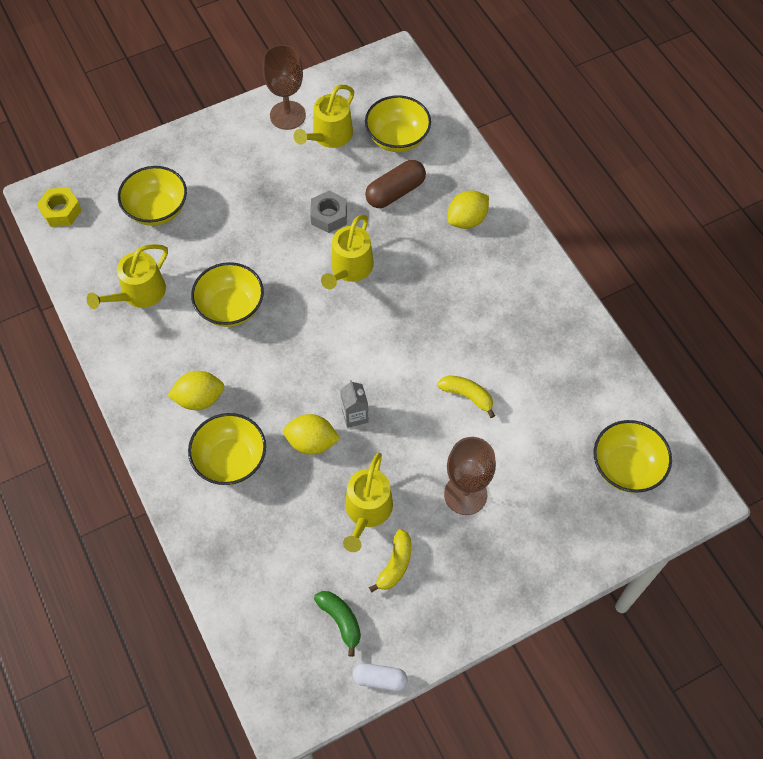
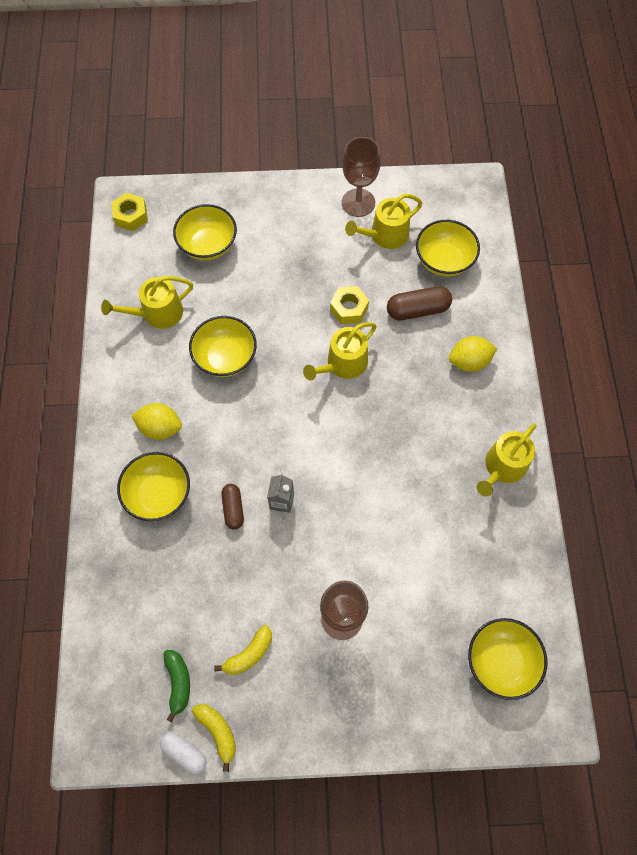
camera: 25 degrees right, 5 degrees up
yellow lemon [283,414,340,455] -> brown capsule [221,484,244,530]
grey nut [310,191,347,233] -> yellow nut [330,286,369,324]
yellow watering can [343,453,393,552] -> yellow watering can moved to [477,423,537,497]
yellow banana [437,375,495,418] -> yellow banana moved to [192,704,236,772]

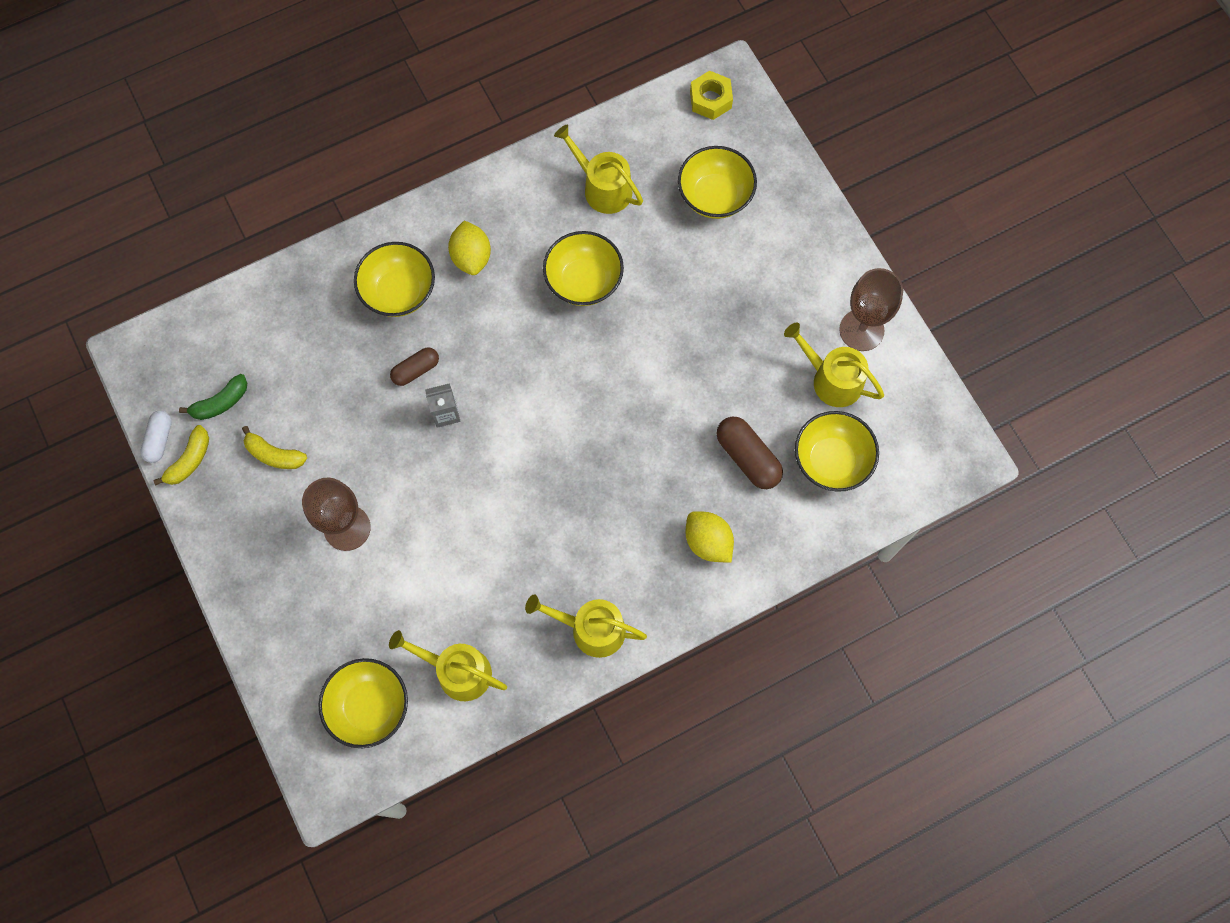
camera: 65 degrees right, 5 degrees up
yellow watering can [303,322,377,380] -> yellow watering can moved to [389,630,507,701]
yellow nut [330,286,369,324] -> none

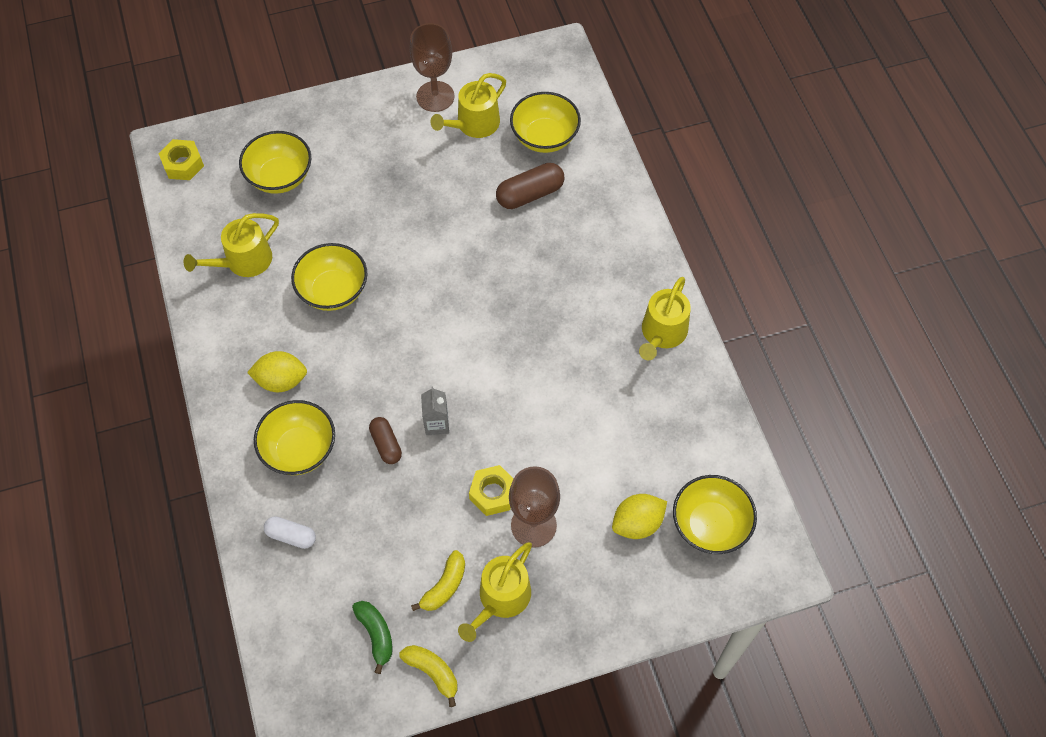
camera: 80 degrees left, 10 degrees down
white capsule [140,411,172,463] -> white capsule moved to [264,516,316,549]
yellow watering can [389,630,507,701] -> yellow watering can moved to [458,542,532,642]
yellow lemon [685,511,734,563] -> yellow lemon moved to [612,494,667,539]
none -> yellow nut [469,465,514,516]

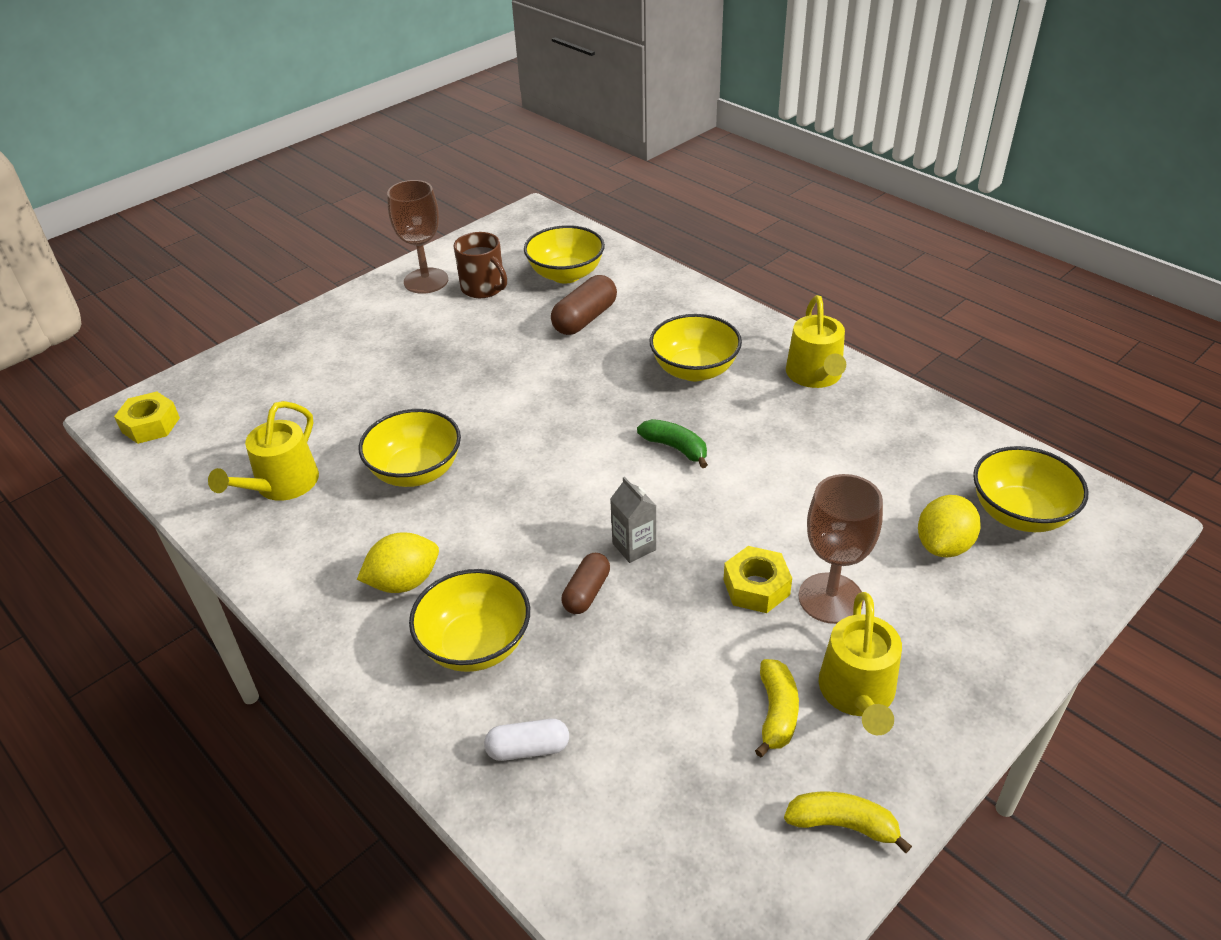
camera: 25 degrees left, 20 degrees down
yellow bowl [239,131,311,194] -> yellow bowl moved to [649,314,742,381]
green banana [352,601,392,674] -> green banana moved to [637,419,708,468]
brown capsule [369,417,402,464] -> brown capsule turned 75 degrees clockwise [562,553,610,614]
yellow watering can [430,73,506,138] -> brown mug [454,232,507,298]

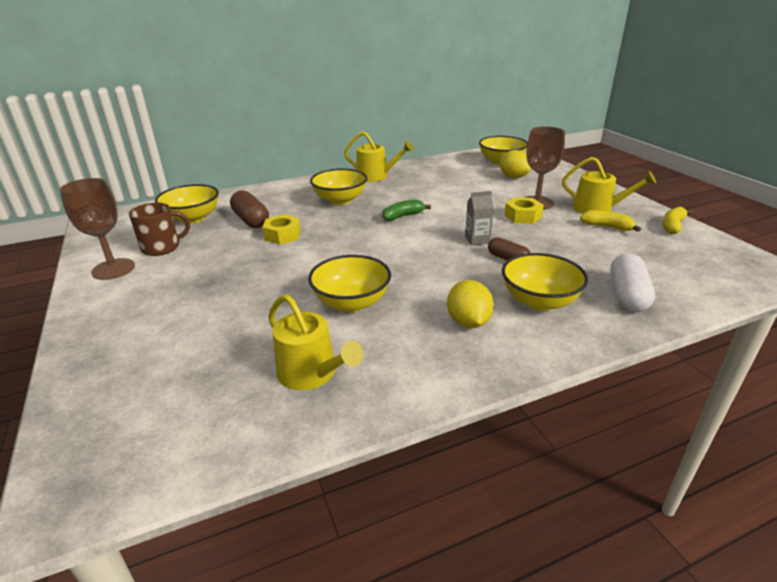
camera: 70 degrees left, 10 degrees down
yellow nut [114,392,180,444] -> yellow nut moved to [262,214,301,245]
white capsule [484,719,569,761] -> white capsule [610,253,655,312], size x1.56

